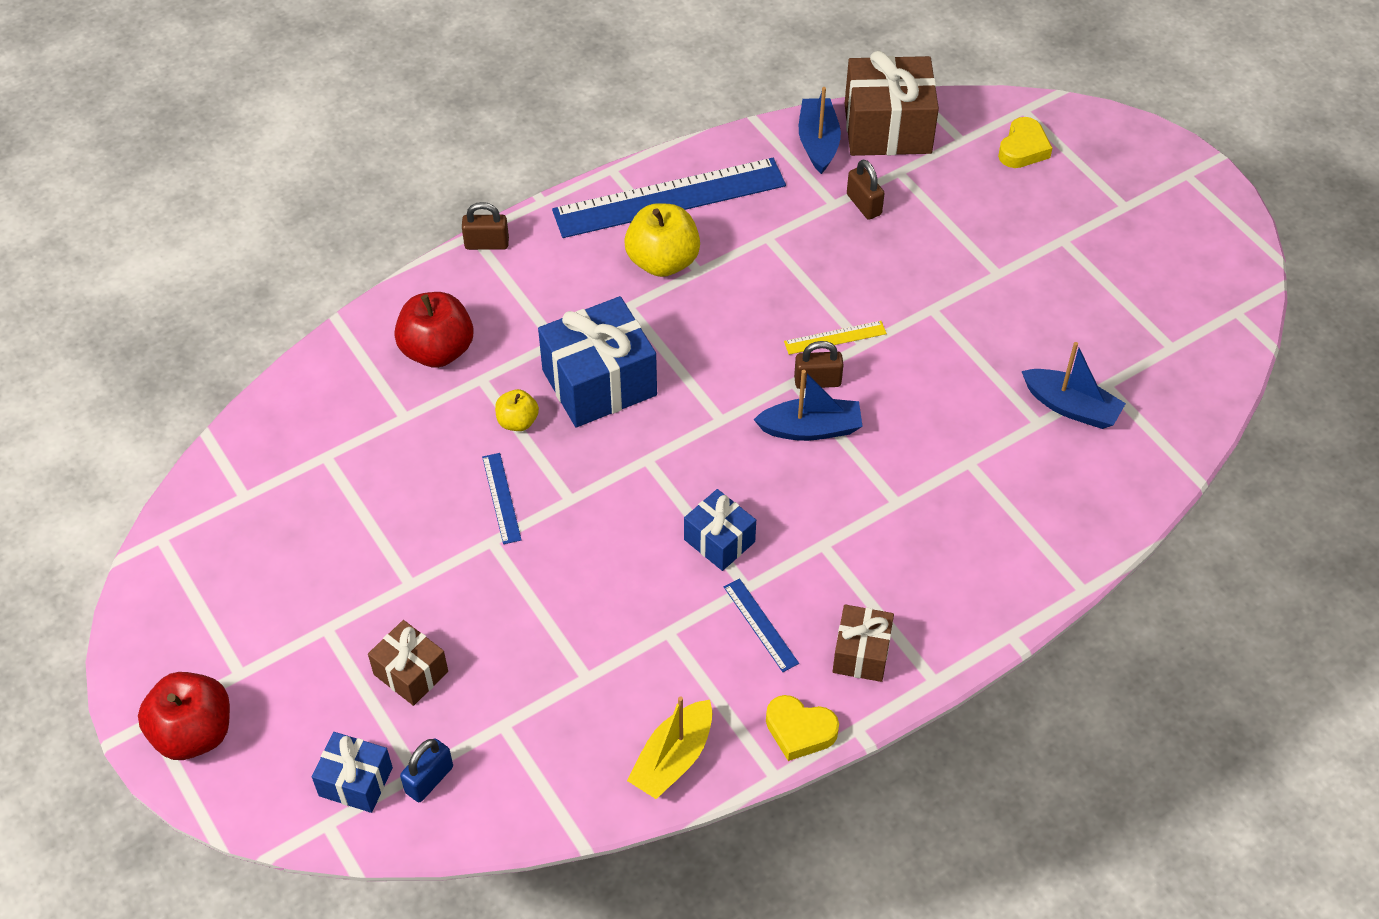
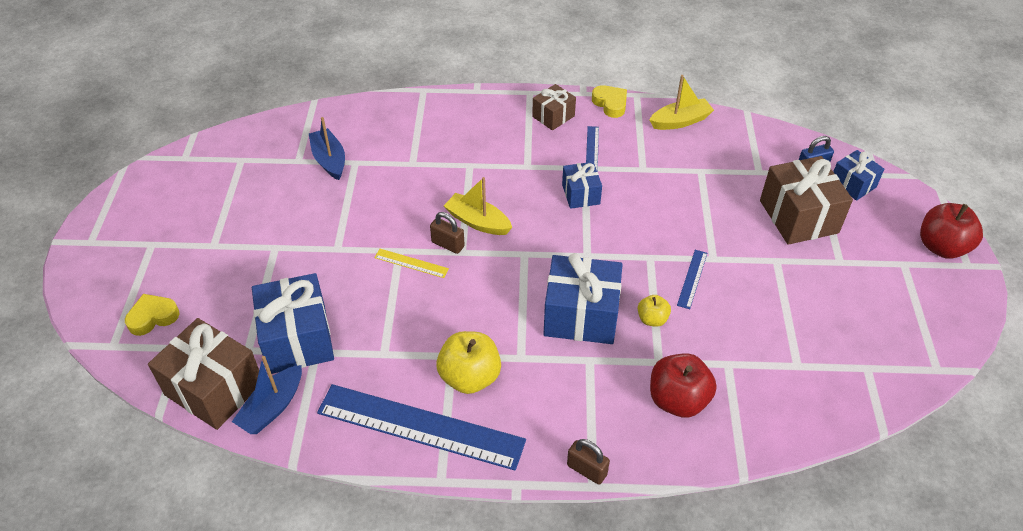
camera: 145 degrees left, 5 degrees down
brown gift [368,620,448,706] -> brown gift [760,156,853,245], size x1.78
blue boat [753,370,863,441] -> yellow boat [444,177,512,235]
brown padlock [847,159,885,220] -> blue gift [252,273,334,374]

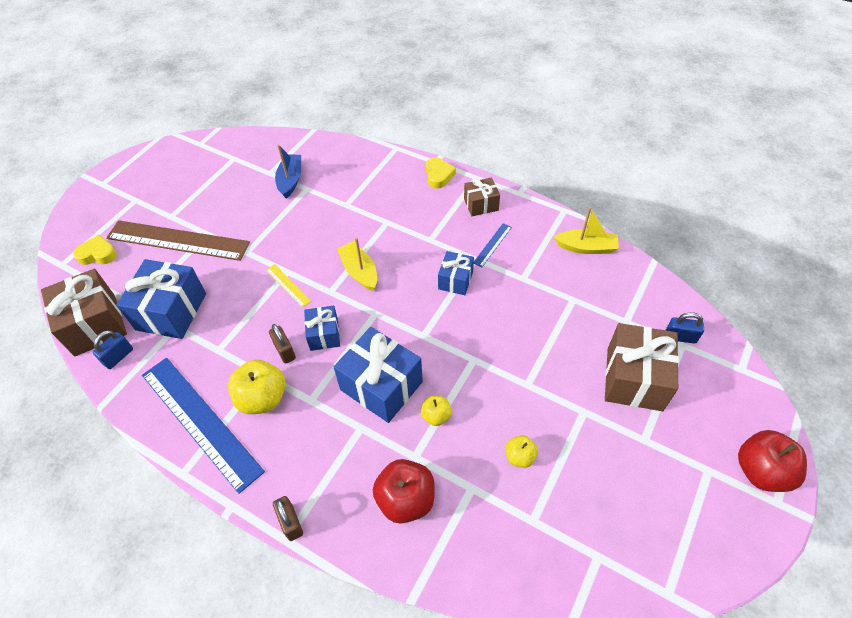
camera: 30 degrees right, 5 degrees up
blue boat [232,356,302,434] -> blue padlock [93,330,133,369]
brown padlock [430,212,465,254] -> brown padlock moved to [269,324,296,364]
yellow heart [592,85,627,118] -> yellow heart moved to [426,158,456,189]
blue ruler [677,250,707,309] -> none
blue gift [833,150,884,201] -> blue gift moved to [304,306,340,351]
none -> brown ruler [106,220,250,261]
none -> yellow apple [506,435,538,468]

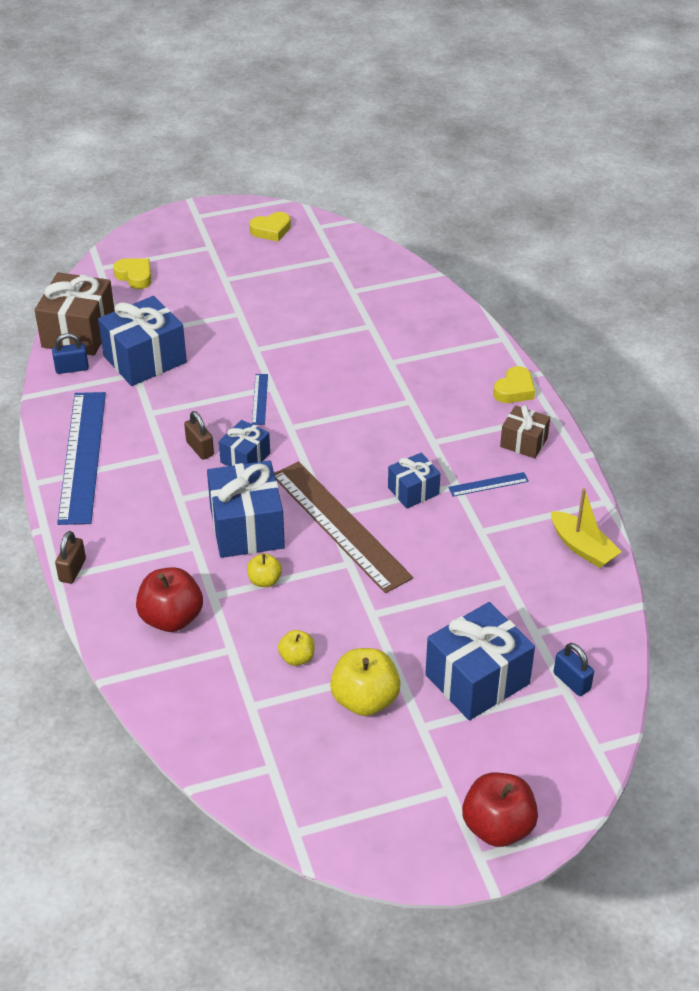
camera: 40 degrees right, 10 degrees down
brown ruler [106,220,250,261] -> brown ruler moved to [274,461,413,593]
yellow apple [228,360,286,414] -> yellow apple moved to [330,648,401,716]
yellow ruler [266,264,311,308] -> blue ruler [252,374,268,425]
brown padlock [269,324,296,364] -> brown padlock turned 45 degrees counterclockwise [184,411,214,460]
blue boat [275,144,301,198] -> none
yellow boat [337,238,377,291] -> none
brown gift [605,323,679,411] -> blue gift [425,602,535,720]
none -> yellow heart [250,212,291,242]

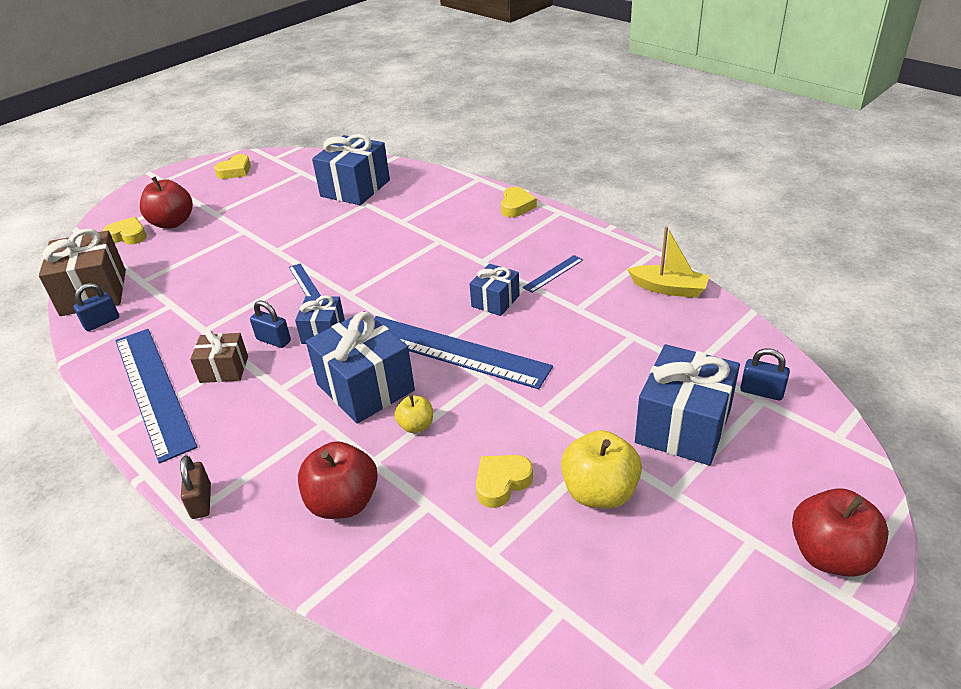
camera: 25 degrees left, 5 degrees down
blue gift [98,296,187,386] -> blue gift moved to [312,134,390,205]
brown padlock [184,411,214,460] -> blue padlock [250,300,291,348]
brown ruler [274,461,413,593] -> blue ruler [374,316,553,389]
yellow apple [278,630,315,666] -> yellow heart [476,455,533,508]
brown gift [500,405,550,458] -> brown gift moved to [190,330,248,383]
none -> red apple [140,176,193,228]

